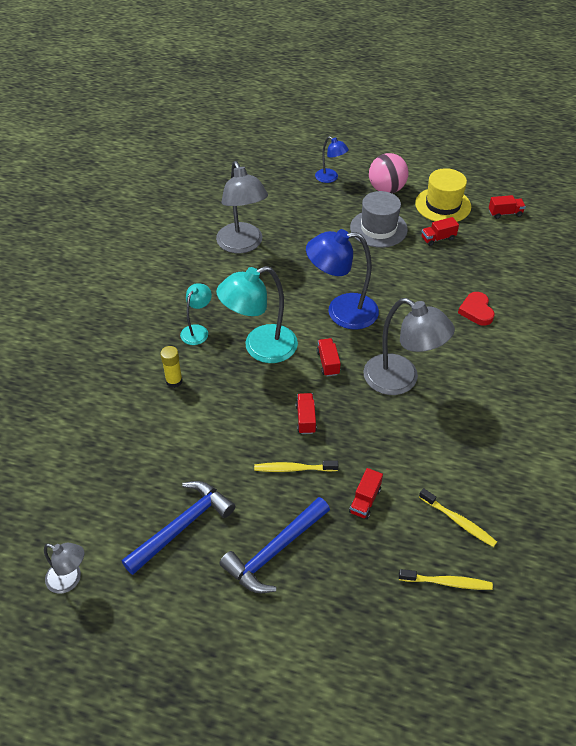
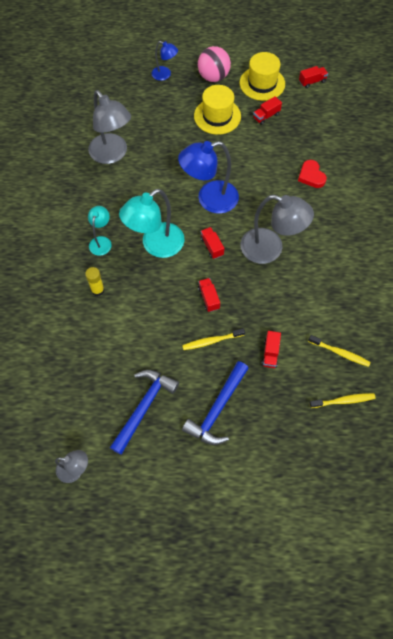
camera: 15 degrees left, 15 degrees up
grey hat [350,191,408,248] -> yellow hat [194,85,241,135]

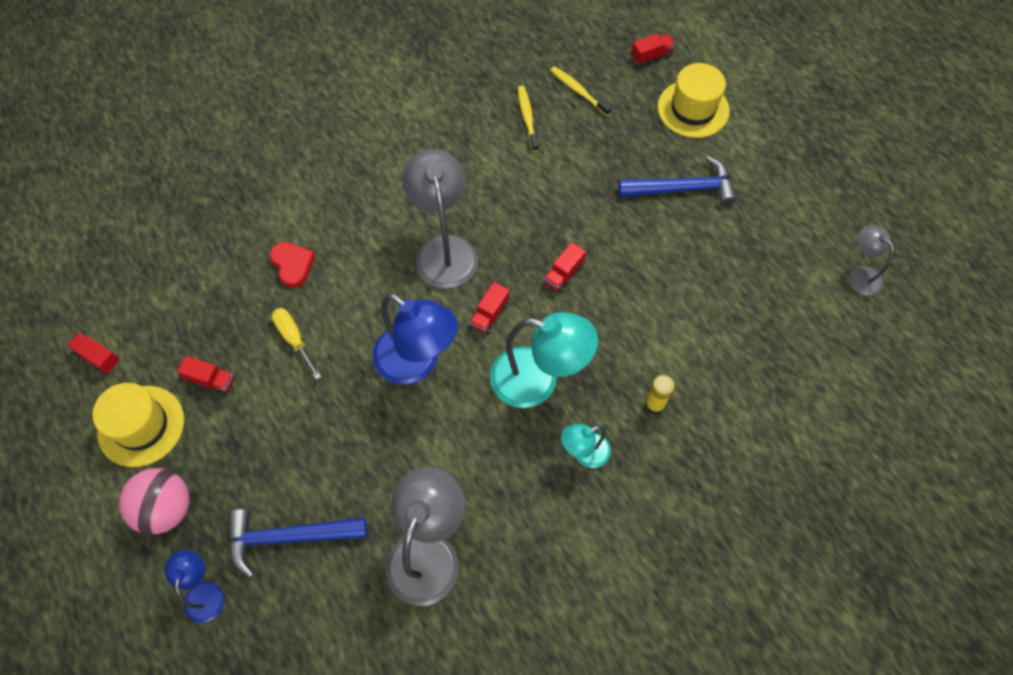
camera: 125 degrees left, 0 degrees up
blue hammer [110,370,179,455] -> blue hammer moved to [229,509,367,578]
yellow toothbrush [182,328,245,350] -> none
yellow hat [194,85,241,135] -> yellow hat moved to [658,63,730,138]
red truck [262,331,281,368] -> red truck moved to [631,33,675,67]
red heart [298,160,327,188] -> red heart turned 60 degrees counterclockwise [270,242,315,288]
none -> yellow screwdriver [272,308,321,380]

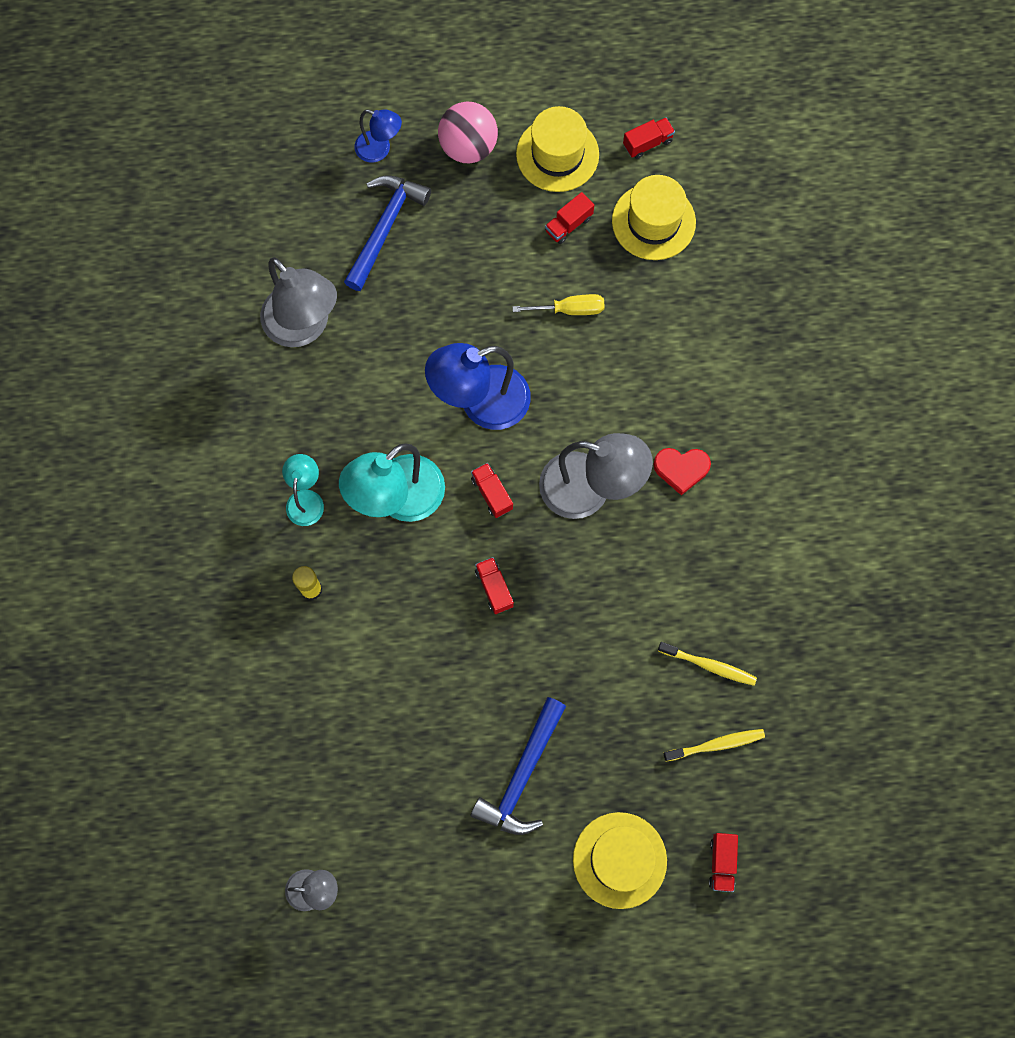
camera: 120 degrees right, 10 degrees up
red heart [270,242,315,288] -> red heart moved to [653,448,711,495]
none -> yellow hat [612,175,696,260]

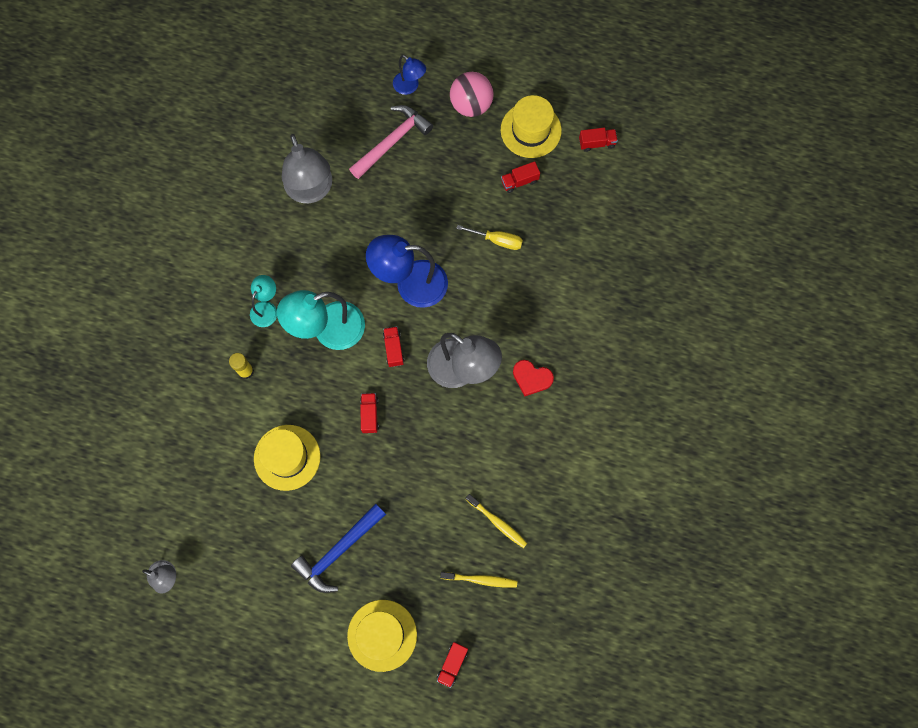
camera: 20 degrees right, 0 degrees up
blue hammer [344,175,431,291] -> pink hammer [349,105,433,179]
yellow hat [612,175,696,260] -> yellow hat moved to [254,425,321,491]

